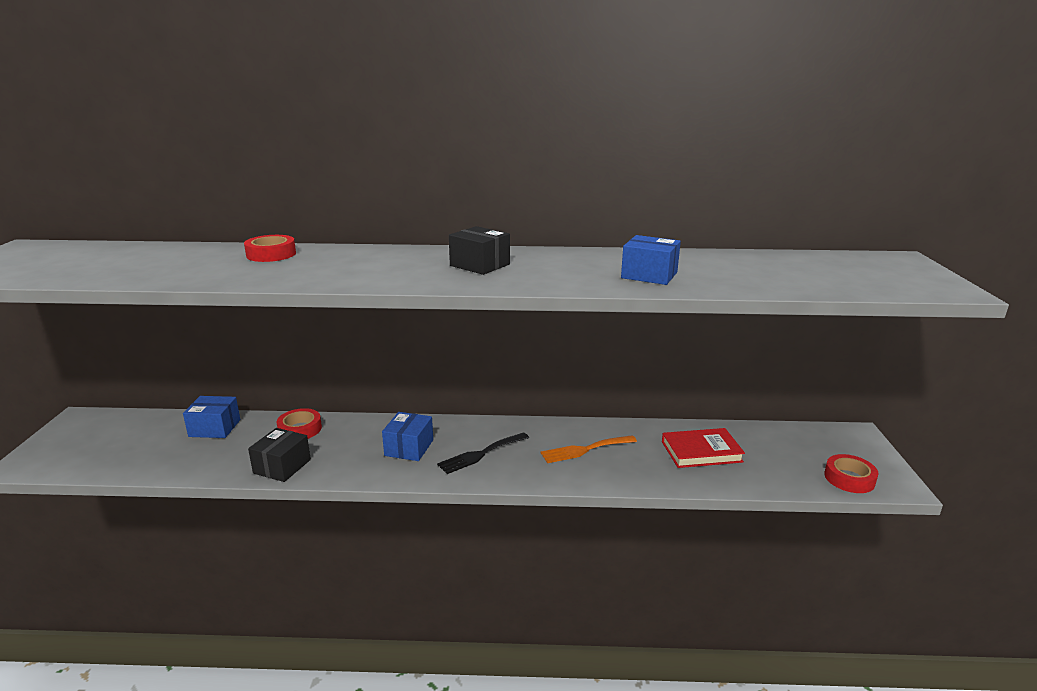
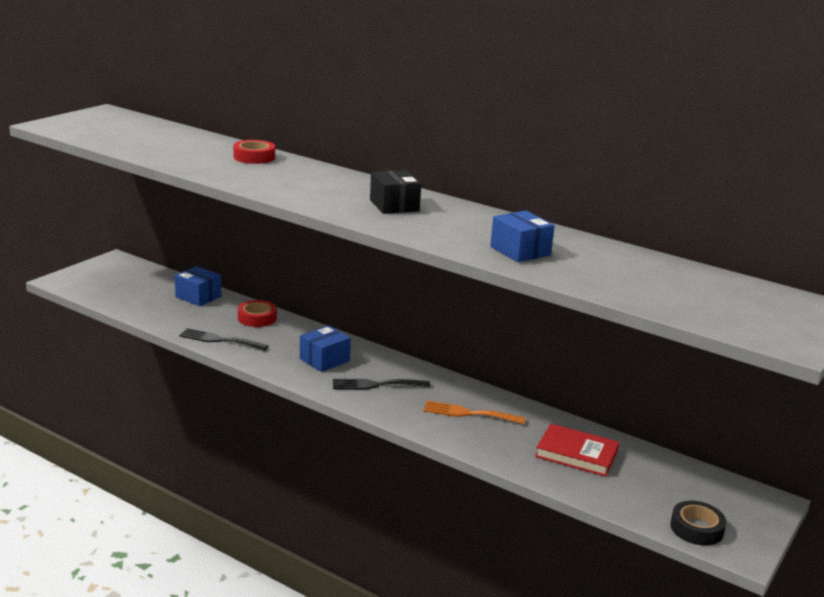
camera: 30 degrees right, 0 degrees up
black box [248,428,311,482] -> black fork [179,328,268,351]
red tape [824,454,878,493] -> black tape [670,501,726,546]

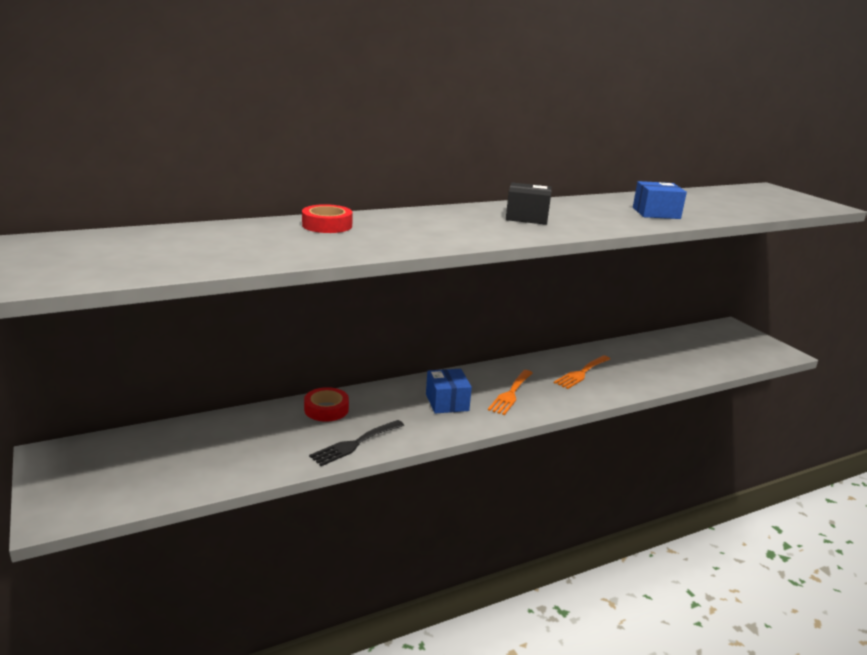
camera: 60 degrees left, 0 degrees up
blue box [175,266,221,306] -> none
black fork [333,378,430,390] -> orange fork [488,370,532,415]
red book [535,424,619,477] -> none
black tape [670,501,726,546] -> none

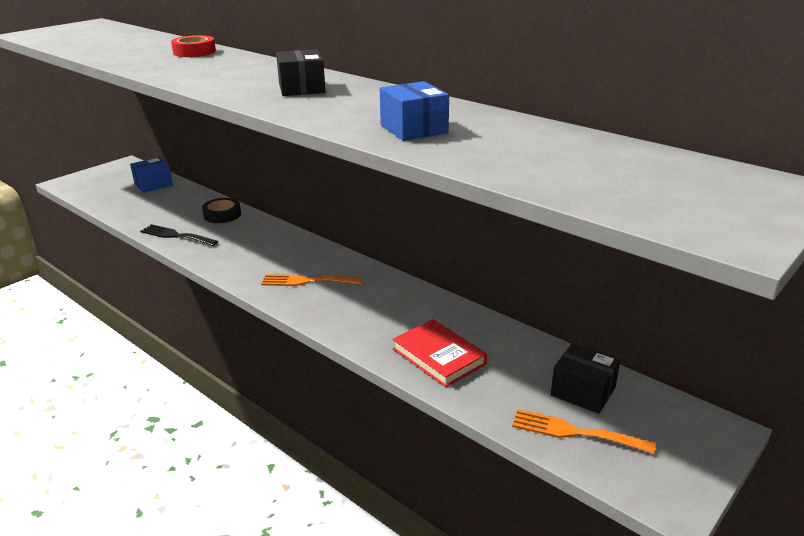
camera: 70 degrees right, 5 degrees up
red tape [304,387,349,422] -> black tape [202,198,241,223]
blue box [426,369,472,414] -> blue box moved to [130,157,173,193]
orange fork [554,355,610,389] -> orange fork moved to [512,409,655,454]
none -> red book [392,319,487,387]
none -> black box [551,343,620,414]

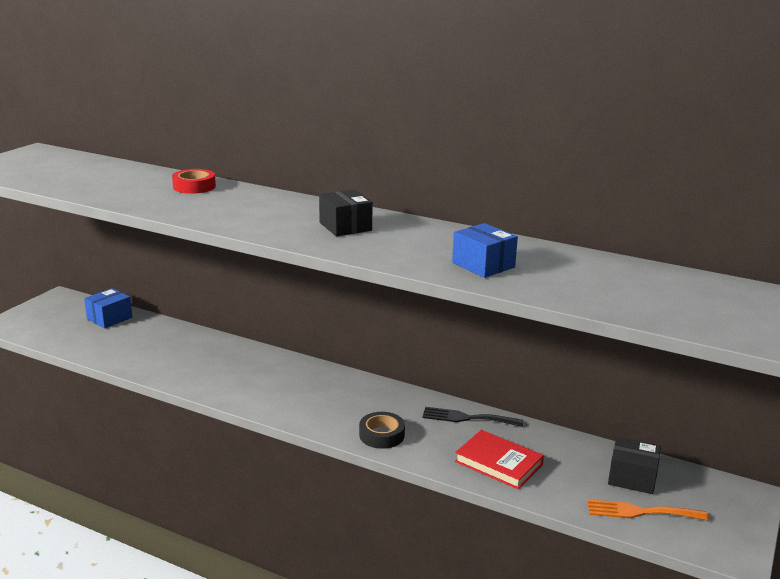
camera: 15 degrees left, 5 degrees down
black fork [140,224,218,246] -> black fork moved to [422,407,524,427]
black tape [202,198,241,223] -> black tape moved to [359,412,405,449]
orange fork [261,274,362,286] -> none

